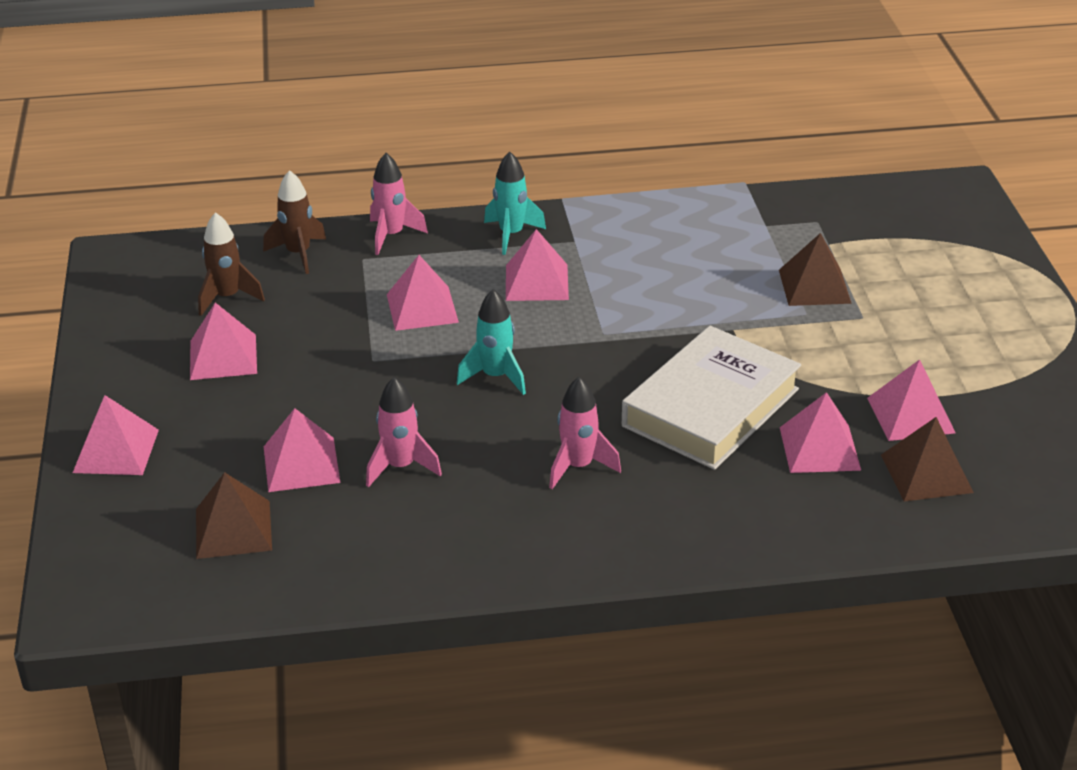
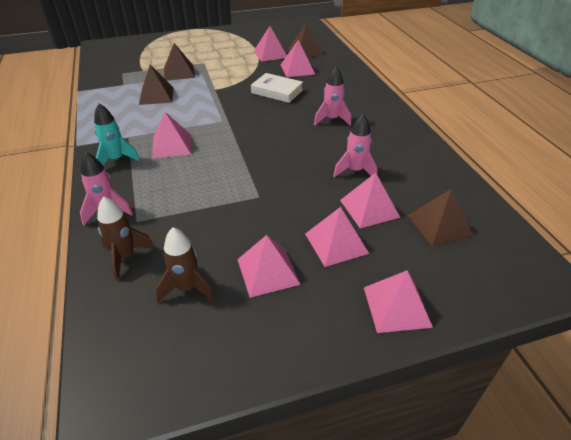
camera: 100 degrees left, 5 degrees up
pink pyramid [387,255,459,331] -> pink pyramid moved to [305,207,369,267]
turquoise rocket [457,289,526,395] -> none
white book [622,326,801,470] -> white book [251,73,303,103], size x0.59
none -> brown pyramid [139,65,174,105]

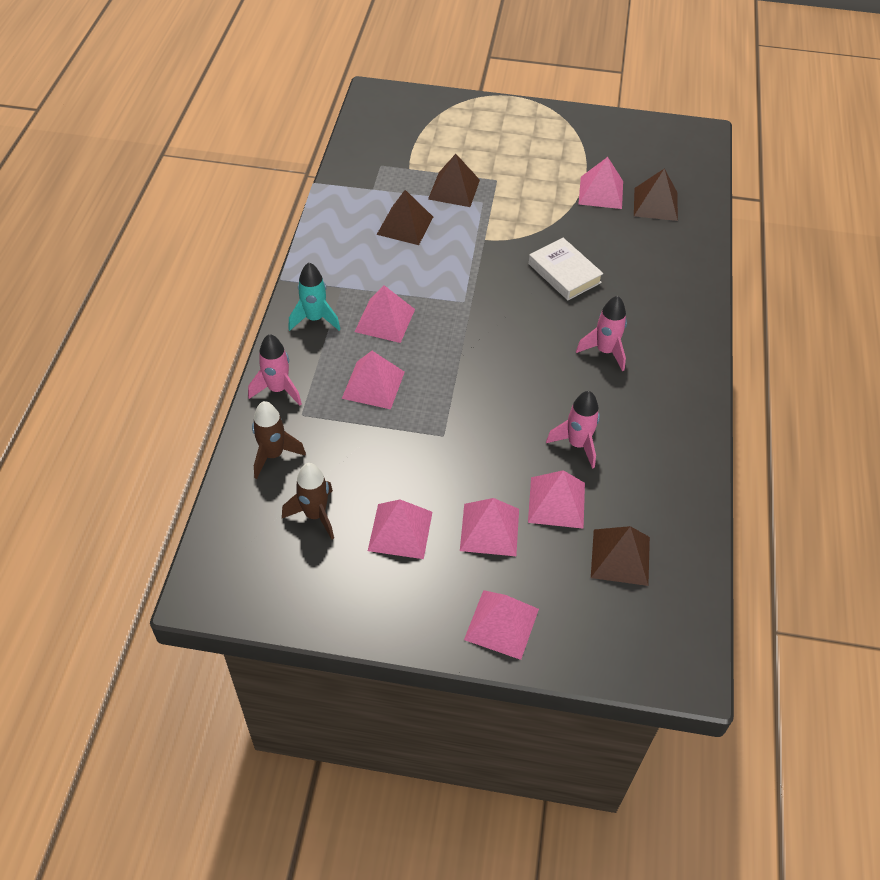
camera: 25 degrees right, 10 degrees up
pink pyramid [281,40,315,77] -> pink pyramid moved to [342,351,405,409]

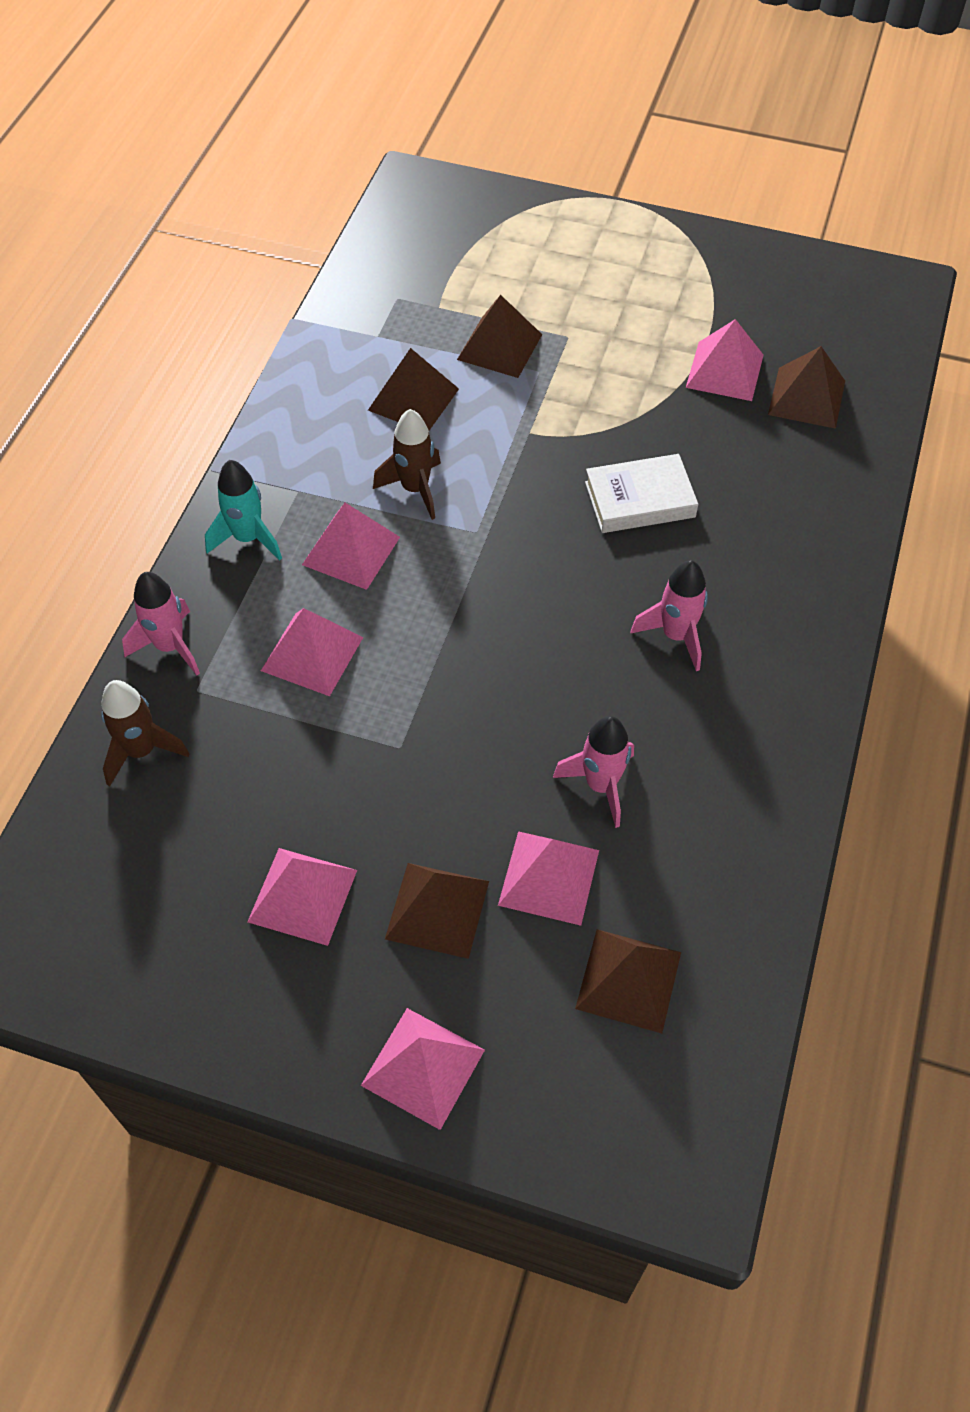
camera: 10 degrees right, 5 degrees up
brown rocket [282,463,334,540] -> brown rocket moved to [373,409,441,520]
pink pyramid [460,498,519,556] -> brown pyramid [385,863,489,959]
white book [528,238,604,300] -> white book turned 75 degrees counterclockwise [585,454,698,533]

